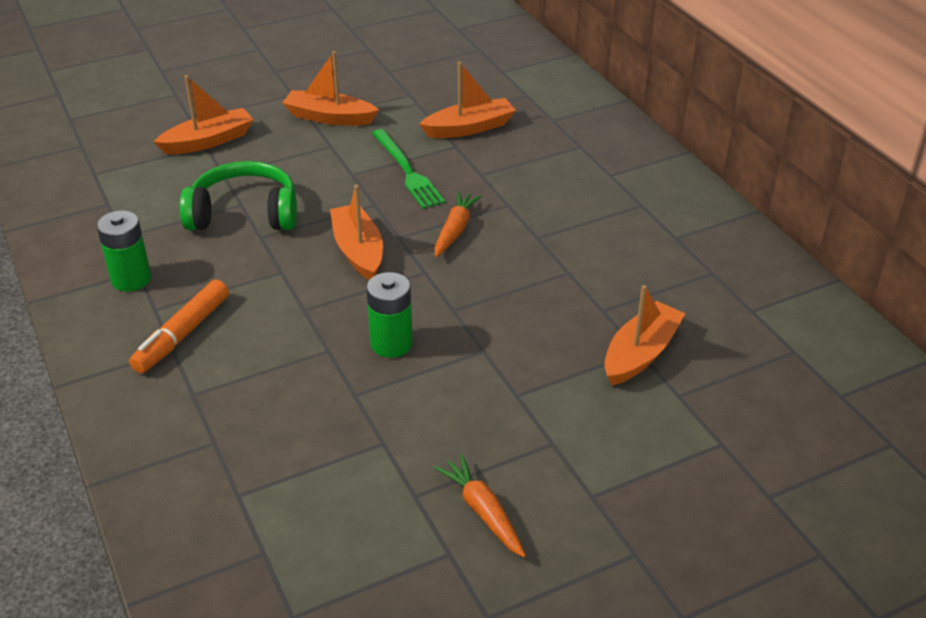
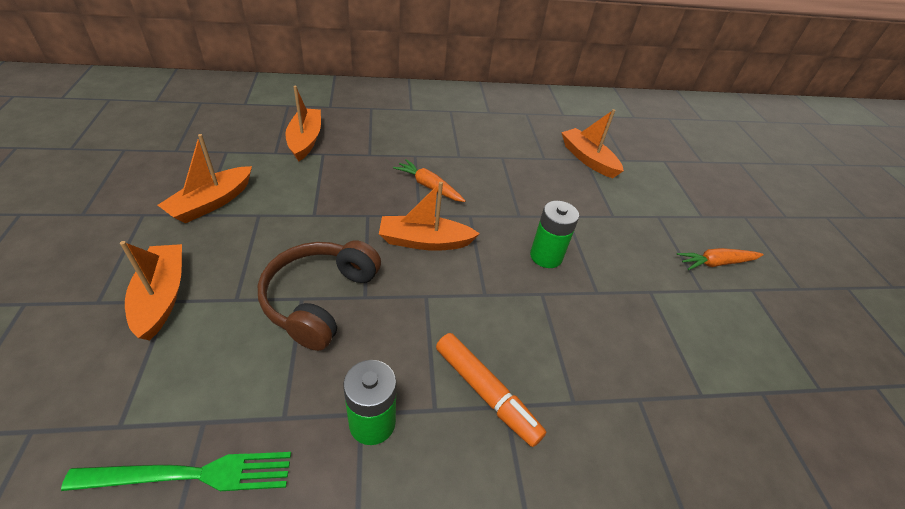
camera: 75 degrees left, 5 degrees up
green headphones [180,161,297,230] -> brown headphones [258,240,381,351]
green fork [372,129,445,209] -> green fork moved to [61,452,291,491]

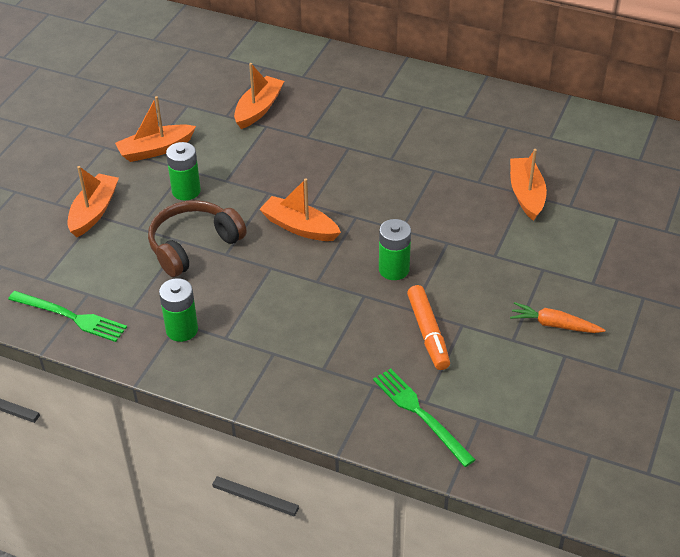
camera: 35 degrees right, 0 degrees up
orange carrot [393,159,466,202] -> none
orange marker [436,333,546,447] -> orange marker moved to [407,285,450,370]
none -> green battery [166,142,201,201]
none -> green fork [373,369,476,467]

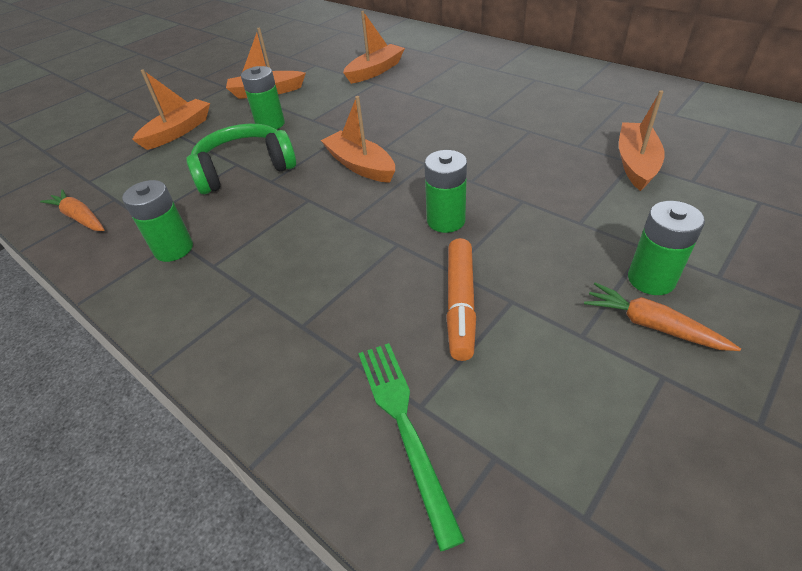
camera: 20 degrees right, 0 degrees up
green fork [8,291,127,342] -> orange carrot [40,189,104,231]
brown headphones [148,200,247,277] -> green headphones [186,123,296,194]
none -> green battery [628,201,705,295]

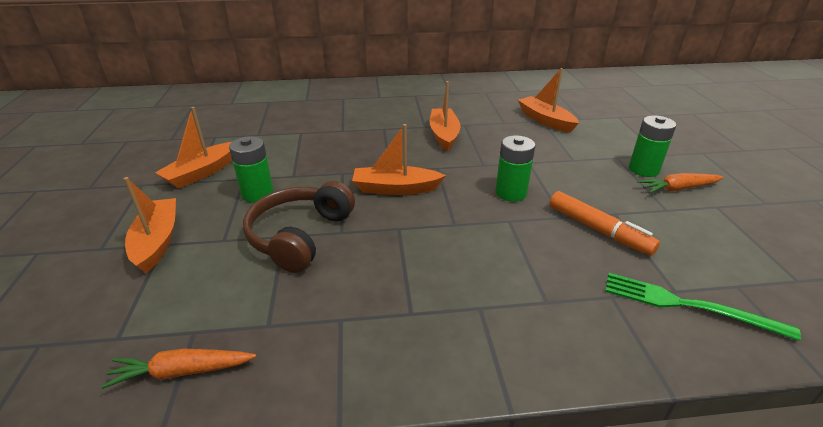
camera: 50 degrees left, 10 degrees down
green battery [122,180,193,262] -> none
green headphones [186,123,296,194] -> brown headphones [243,181,355,273]
orange boat [343,11,405,84] -> orange boat moved to [430,81,460,151]

